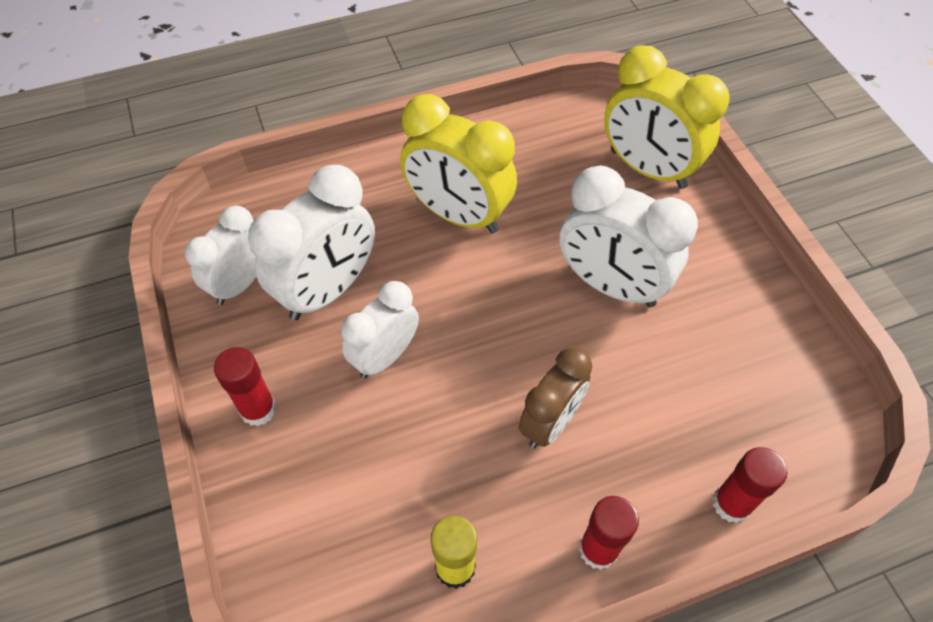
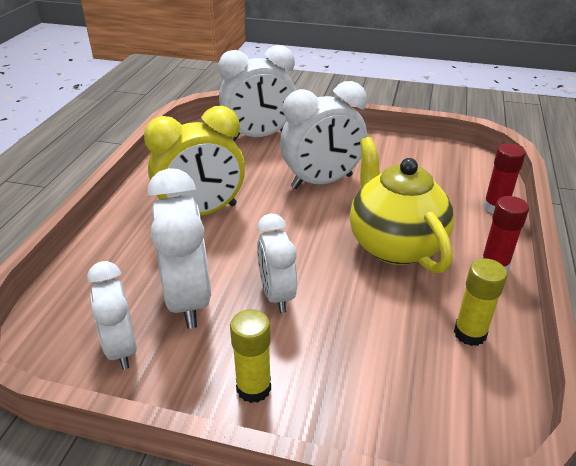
camera: 55 degrees left, 20 degrees down
red glue stick [214,347,277,426] -> yellow glue stick [230,309,271,403]
brown clock [519,347,592,448] -> yellow teapot [350,137,454,274]
yellow clock [604,45,729,189] -> white clock [218,45,296,141]

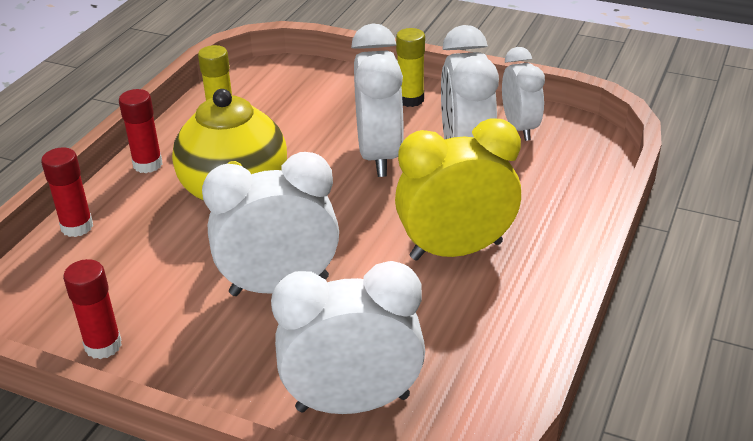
camera: 170 degrees left, 0 degrees up
white clock [257,214,297,313] -> white clock [351,23,404,177], size x1.55
none -> red glue stick [63,259,122,359]

